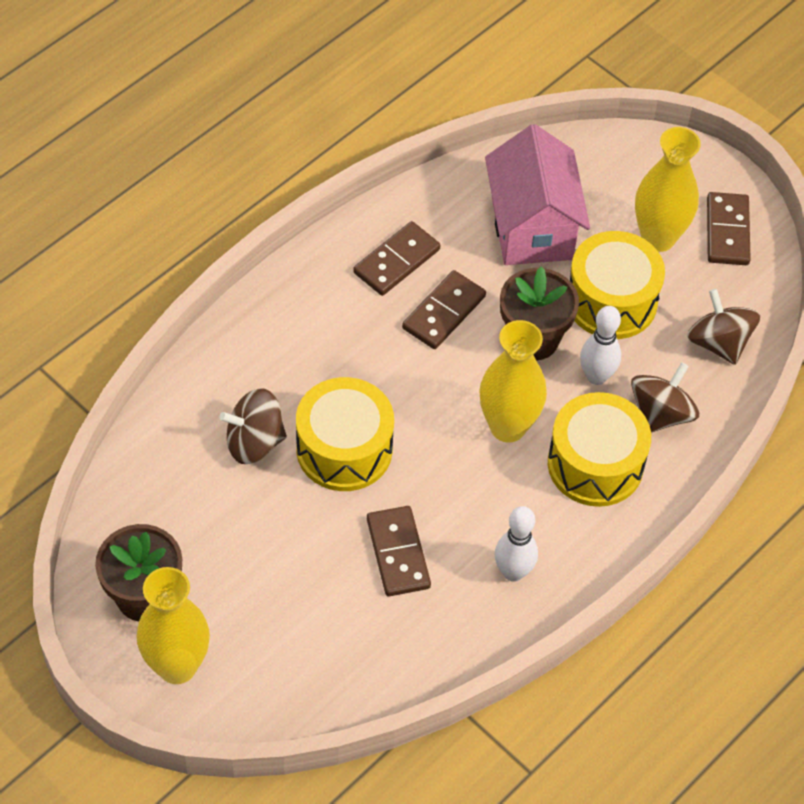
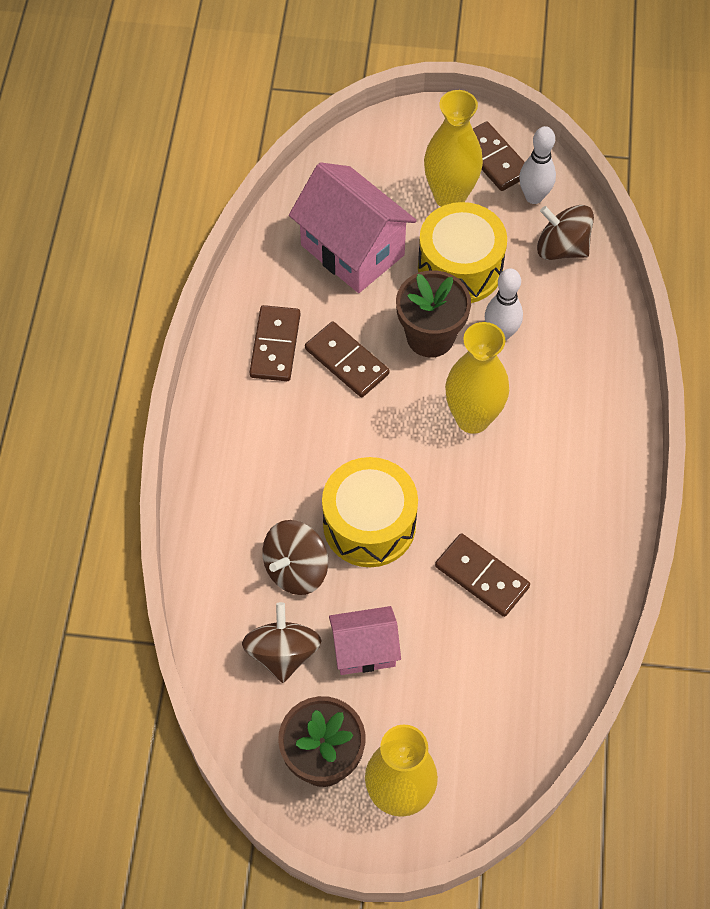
camera: 35 degrees left, 5 degrees up
brown domino [402,270,486,349] -> brown domino turned 45 degrees counterclockwise [305,321,390,397]
white bowling pin [495,506,538,582] -> white bowling pin moved to [519,126,556,204]
yellow drum [548,392,651,507] -> none
brown spinning top [631,362,699,433] -> brown spinning top moved to [242,602,321,683]
none -> pink house [329,606,401,675]

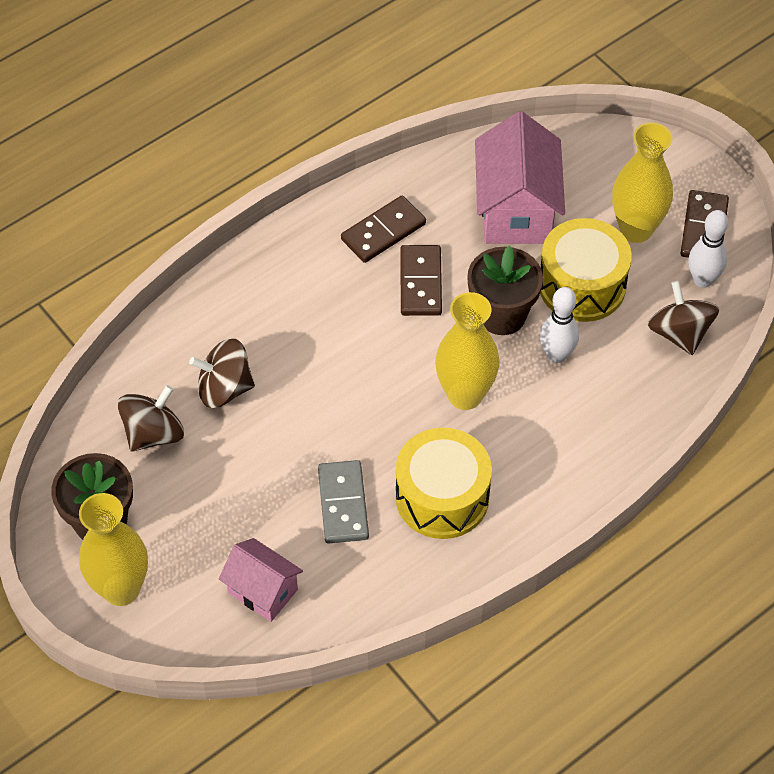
camera: 45 degrees right, 5 degrees down
yellow drum [322,457,418,567] -> yellow drum moved to [396,428,492,539]
pink house [329,606,401,675] -> pink house moved to [219,538,303,622]
brown domino [435,533,530,617] -> grey domino [318,460,369,544]

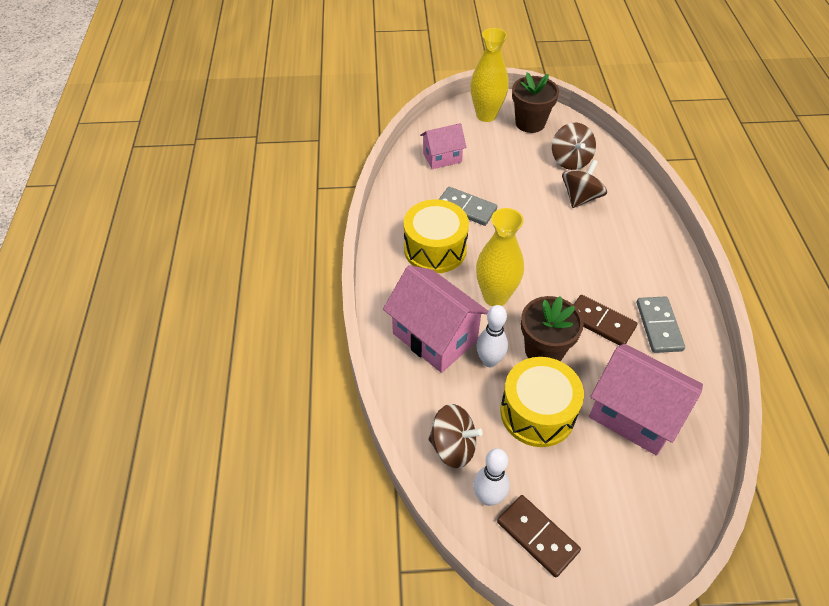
camera: 125 degrees right, 5 degrees down
brown domino [341,196,426,263] -> grey domino [637,296,685,353]
yellow vase [612,122,673,243] -> none
none -> pink house [383,265,488,373]

